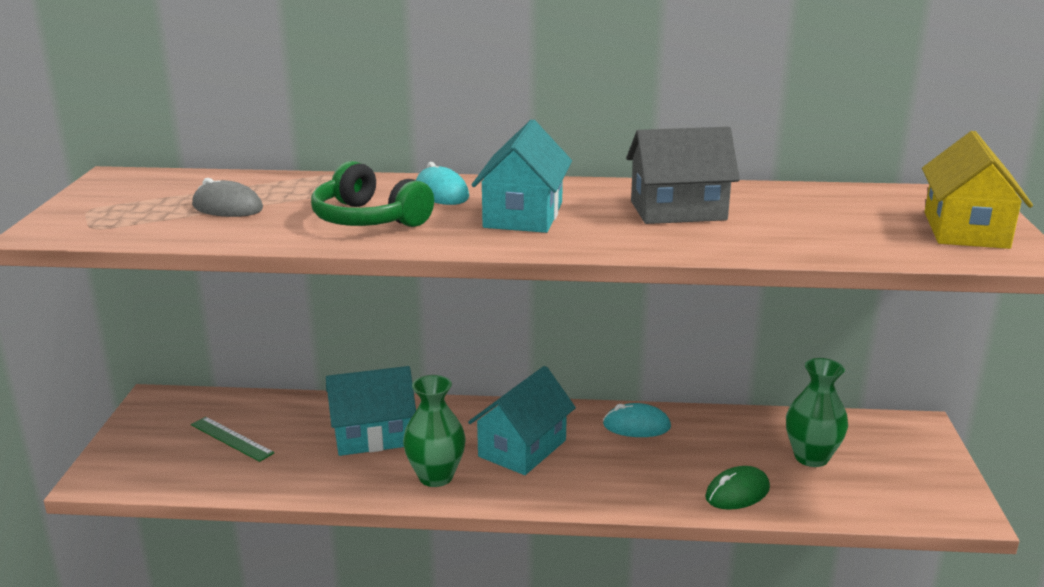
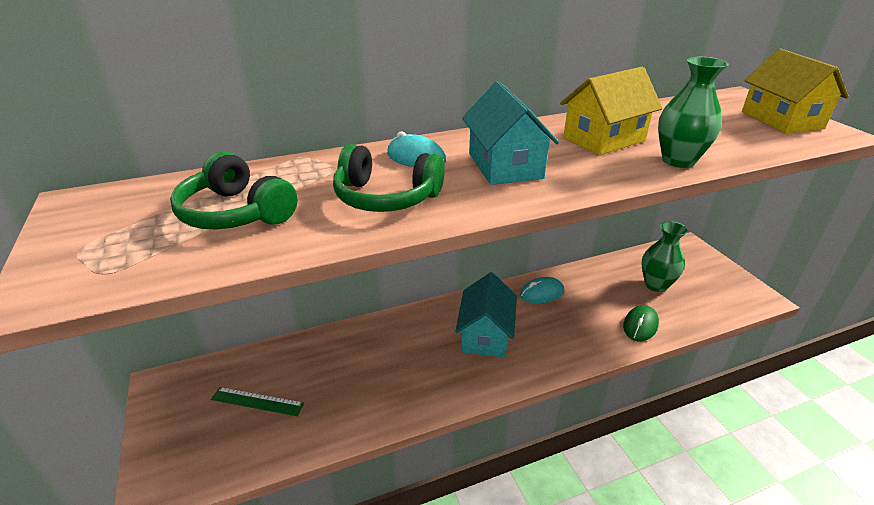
camera: 25 degrees left, 10 degrees up
grey mouse [192,178,263,217] -> green headphones [170,151,298,229]
turquoise house [326,366,416,456] -> none
green vase [403,375,466,487] -> green vase moved to [658,57,729,168]
grey house [626,127,740,224] -> yellow house [560,67,663,155]

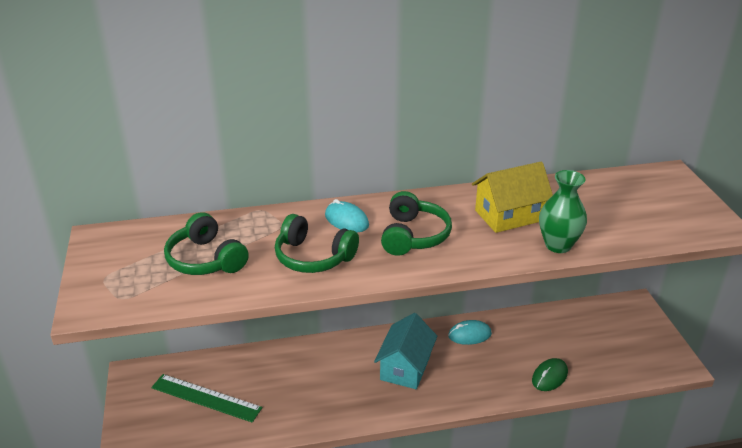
camera: 10 degrees right, 0 degrees up
green ruler [211,387,304,416] -> green ruler [151,374,263,423], size x1.54
turquoise house [462,81,559,185] -> green headphones [381,191,452,256]
green vase [641,221,688,292] -> none
yellow house [742,49,849,133] -> none

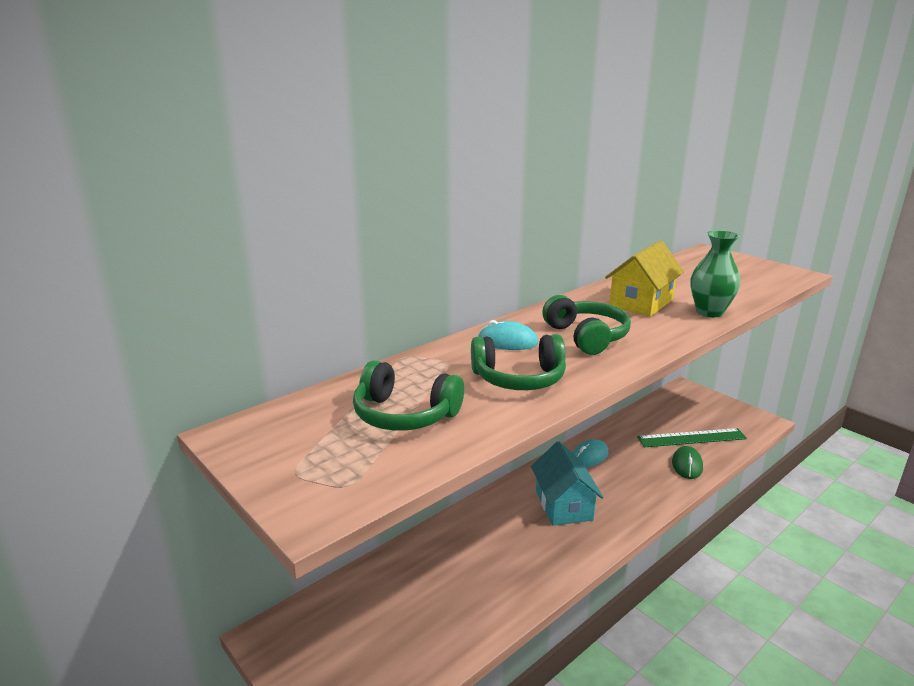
camera: 30 degrees left, 10 degrees down
green ruler [151,374,263,423] -> green ruler moved to [637,428,747,447]

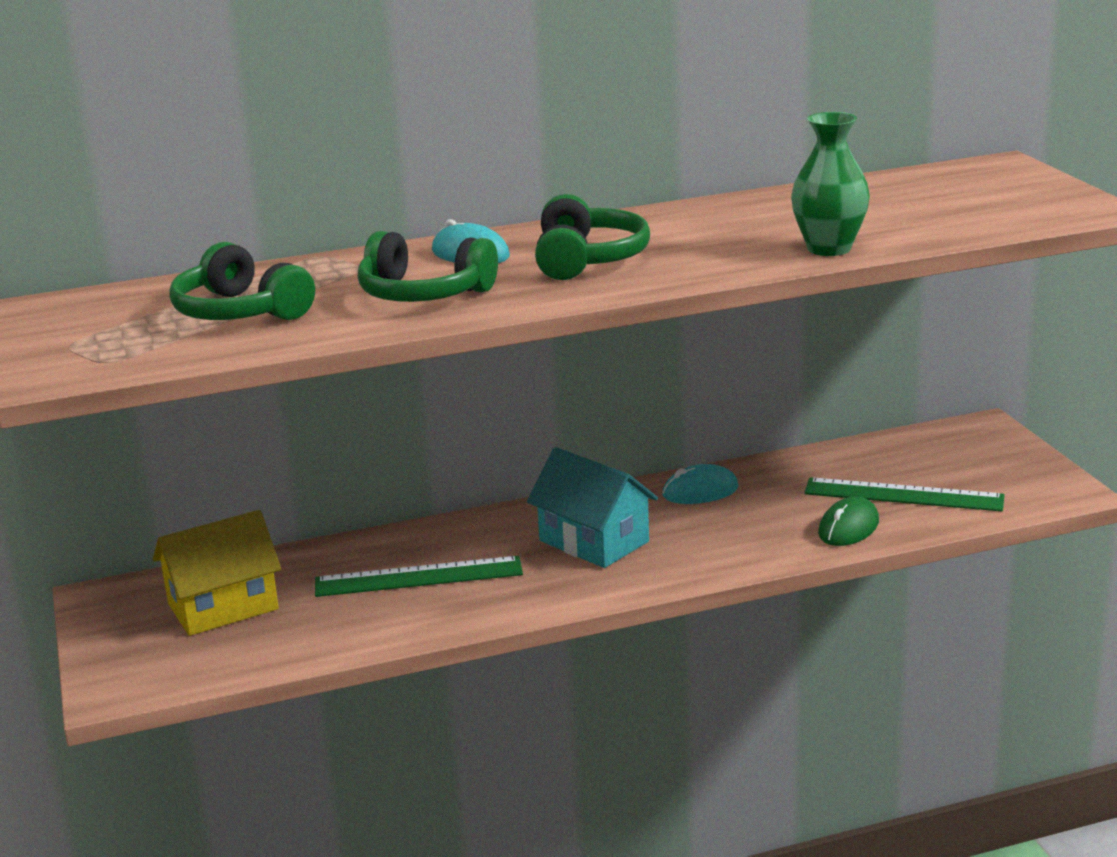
camera: 25 degrees right, 0 degrees up
turquoise house [531,442,603,526] -> turquoise house turned 60 degrees counterclockwise [527,447,658,568]
yellow house [605,240,684,317] -> yellow house moved to [153,510,281,636]
none -> green ruler [315,556,523,597]

